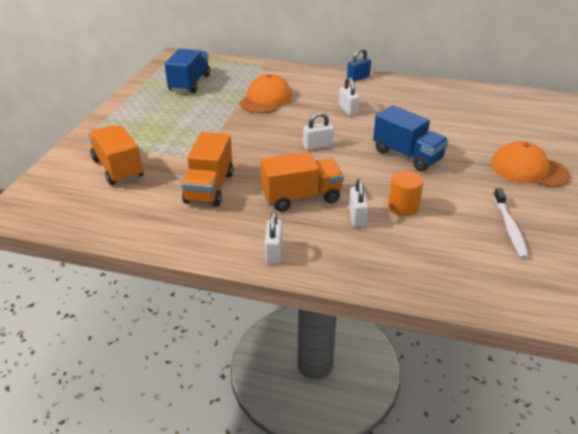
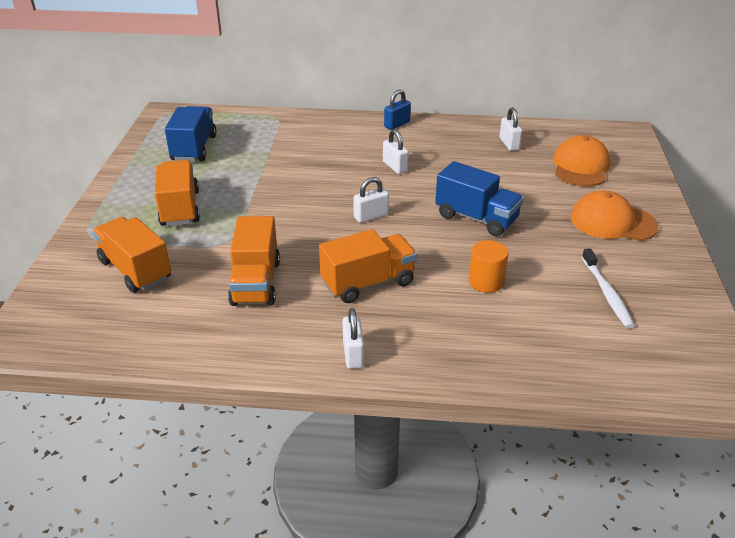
camera: 10 degrees left, 0 degrees up
orange cap [239,74,292,113] -> orange cap moved to [553,135,610,186]
white padlock [349,178,368,227] -> white padlock moved to [500,107,522,151]
none -> orange truck [155,160,200,226]

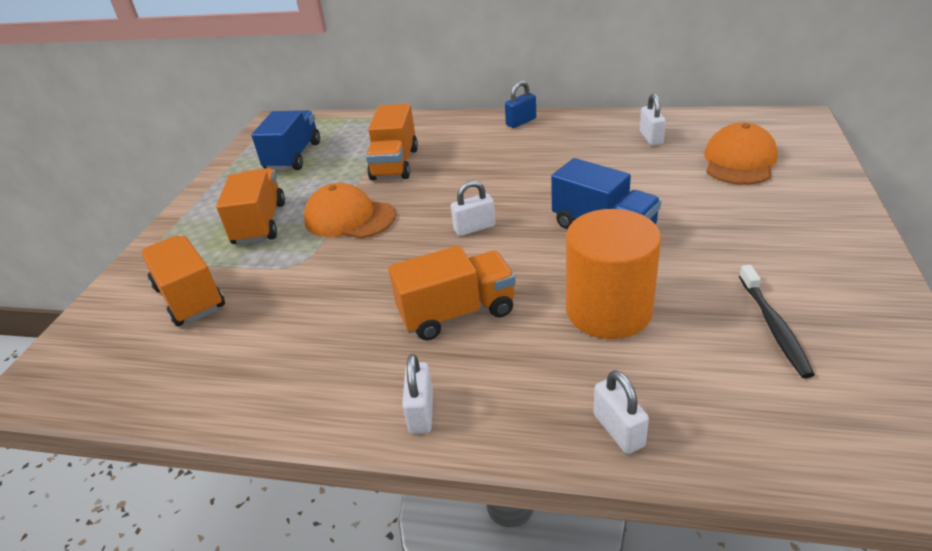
camera: 10 degrees right, 0 degrees up
orange truck [228,216,280,306] -> orange truck moved to [366,104,418,180]
white padlock [383,129,409,174] -> white padlock moved to [594,370,649,454]
orange cylinder [469,240,509,293] -> orange cylinder [566,209,661,339], size x1.86
orange cap [571,190,659,241] -> orange cap moved to [304,183,396,239]
white toothbrush [582,248,634,328] -> black toothbrush [739,265,815,378]

